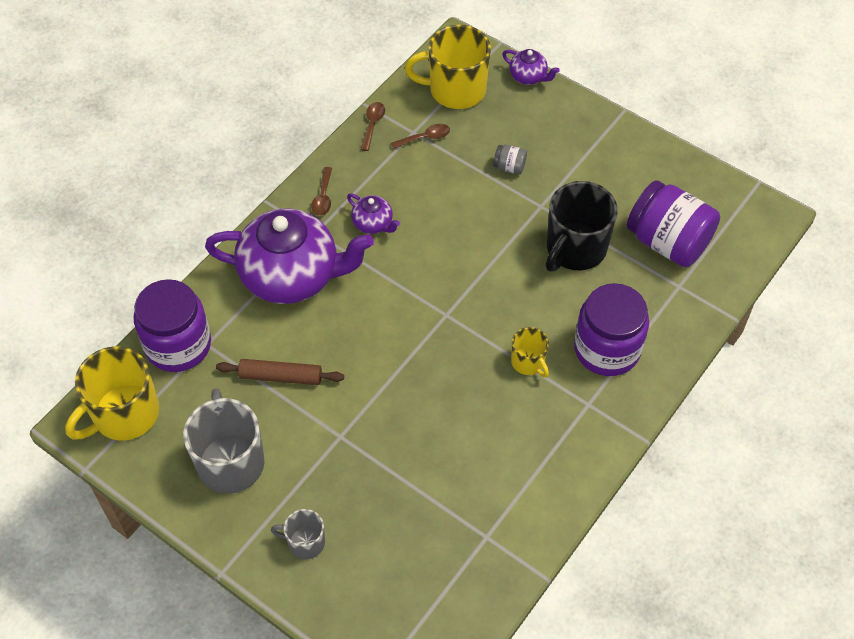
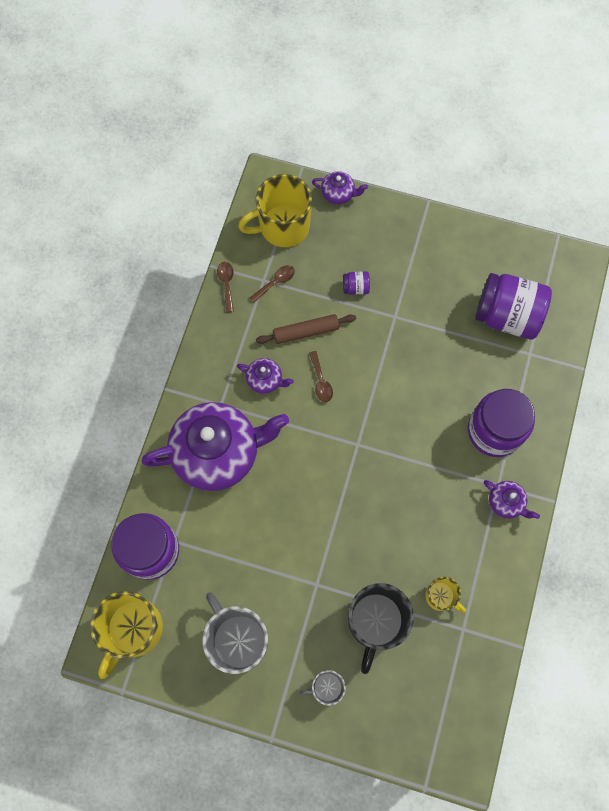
camera: 20 degrees left, 15 degrees up
brown rolling pin [216,359,344,385] -> brown rolling pin moved to [256,314,356,344]
brown spoon [311,167,332,216] -> brown spoon moved to [309,351,333,402]
grey jar [493,145,527,174] -> purple jar [343,271,370,295]
yellow mug [511,327,549,378] -> yellow mug moved to [425,577,466,613]
black mug [546,181,618,272] -> black mug moved to [348,583,414,674]
none -> purple teapot [484,480,540,519]

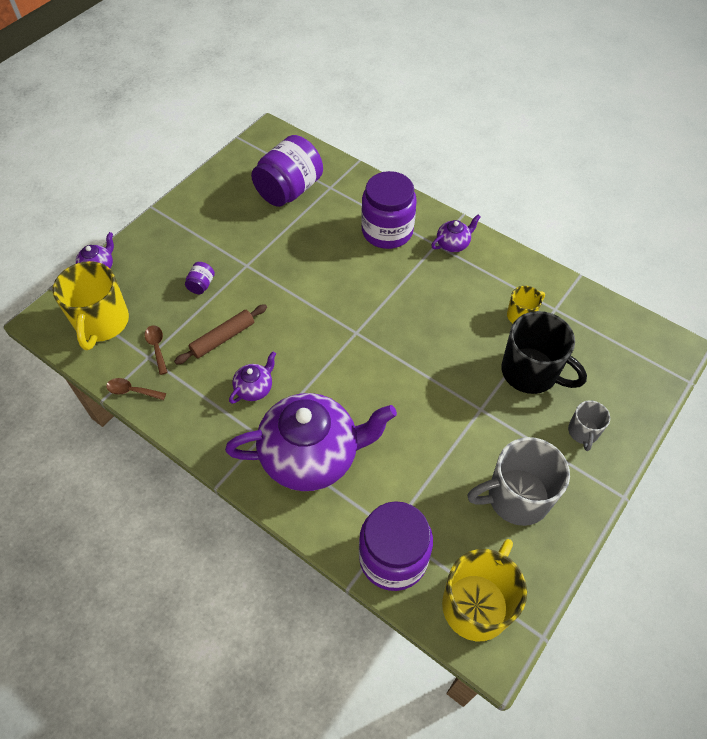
camera: 70 degrees left, 15 degrees down
yellow mug [90,591,163,679] -> yellow mug turned 105 degrees counterclockwise [442,539,527,641]
purple teapot [141,402,289,491] -> purple teapot turned 75 degrees clockwise [225,393,397,491]
brown rolling pin [256,314,356,344] -> brown rolling pin turned 45 degrees clockwise [174,304,267,365]
brown spoon [309,351,333,402] -> none

